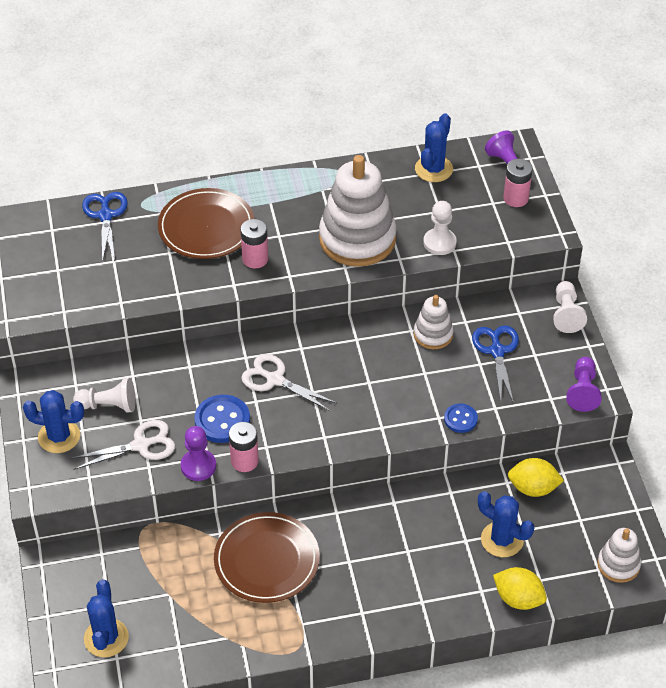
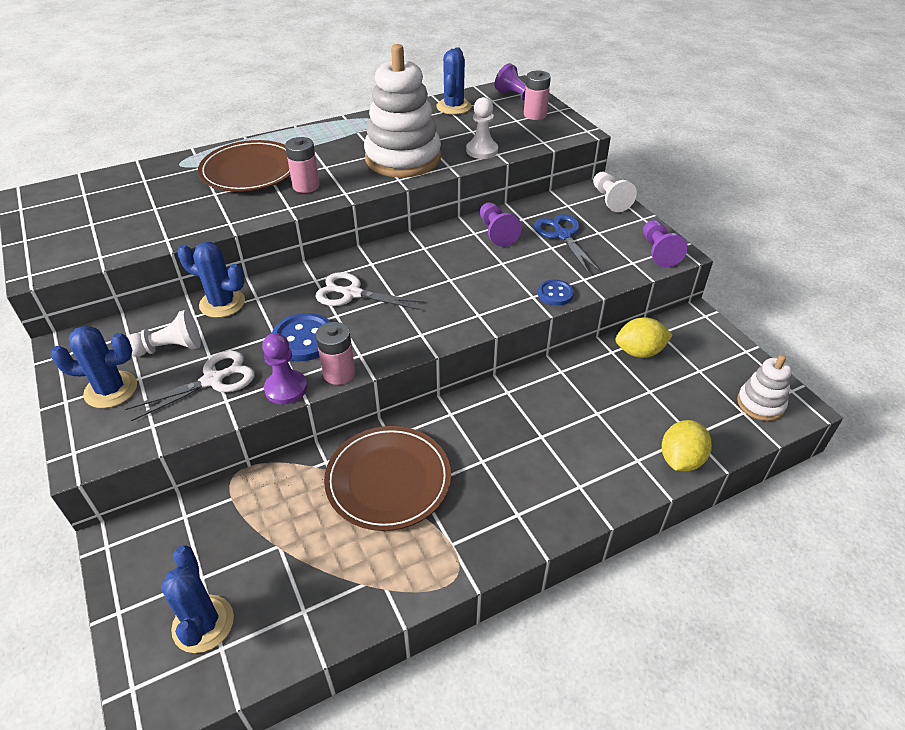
camera: 15 degrees left, 5 degrees down
blue scissors [82,192,128,263] -> none
white stacking toy [413,295,454,349] -> purple pawn [480,202,522,247]
blue cactus [478,491,534,557] -> blue cactus moved to [178,242,245,318]
yellow lemon [493,567,547,610] -> yellow lemon turned 75 degrees counterclockwise [662,420,712,472]

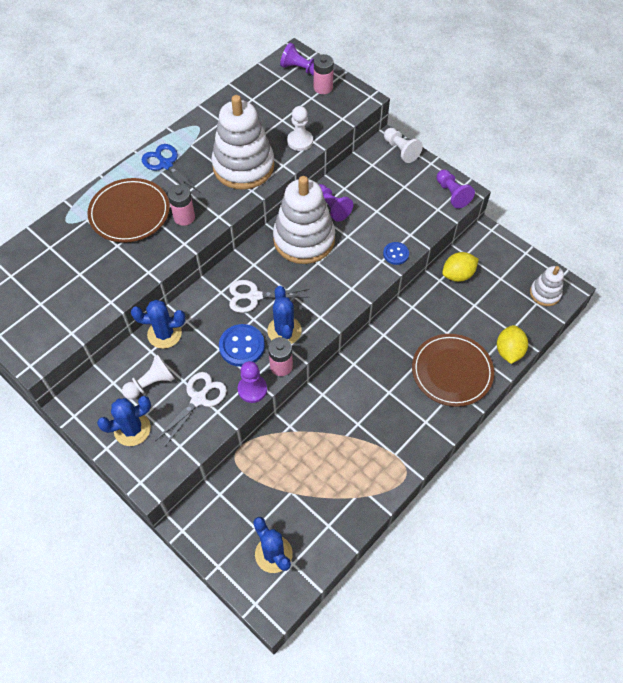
camera: 20 degrees left, 15 degrees up
brown plate [324,426,451,531] -> brown plate moved to [412,334,494,407]
blue cactus [436,47,471,115] -> blue cactus moved to [267,286,302,344]
blue scissors [534,214,601,274] -> blue scissors moved to [142,144,201,198]
none -> white stacking toy [273,176,335,264]

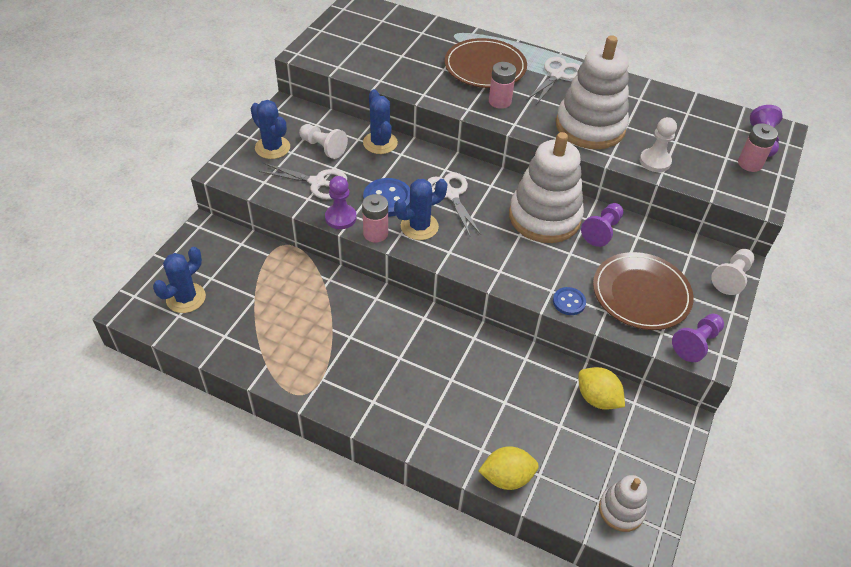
camera: 70 degrees right, 10 degrees down
blue scissors [142,144,201,198] -> white scissors [526,57,580,105]
brown plate [412,334,494,407] -> brown plate moved to [593,252,694,330]

